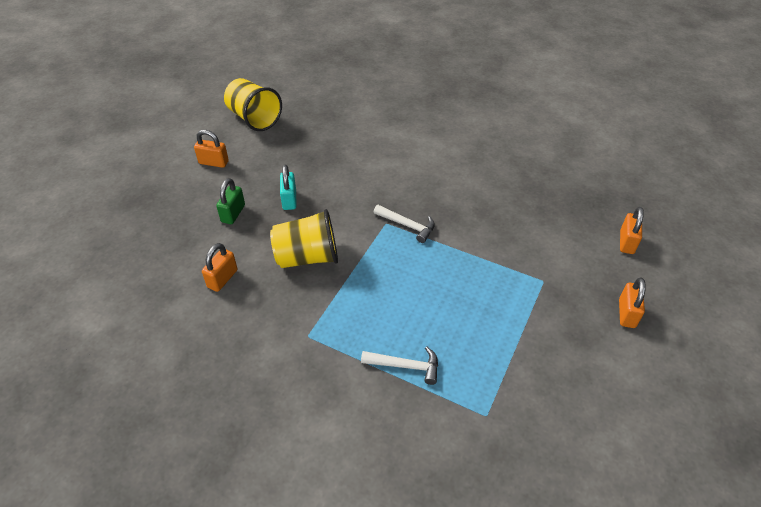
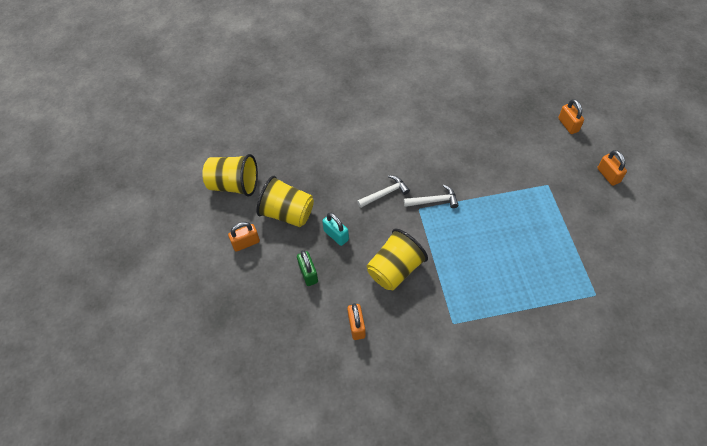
camera: 35 degrees left, 10 degrees up
white hammer [361,347,438,385] -> white hammer moved to [357,175,410,208]
none -> yellow cup [256,176,314,227]

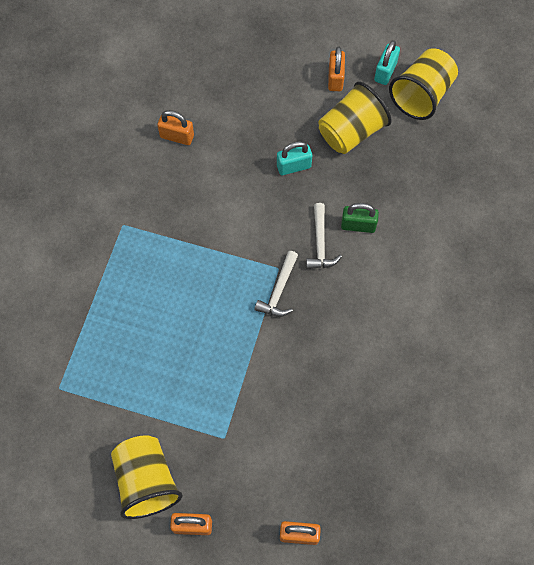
camera: 115 degrees right, 10 degrees up
green padlock [297,250,318,286] -> green padlock moved to [341,203,379,233]
yellow cup [367,229,428,290] -> yellow cup moved to [111,435,183,519]
none -> turquoise padlock [374,40,400,85]

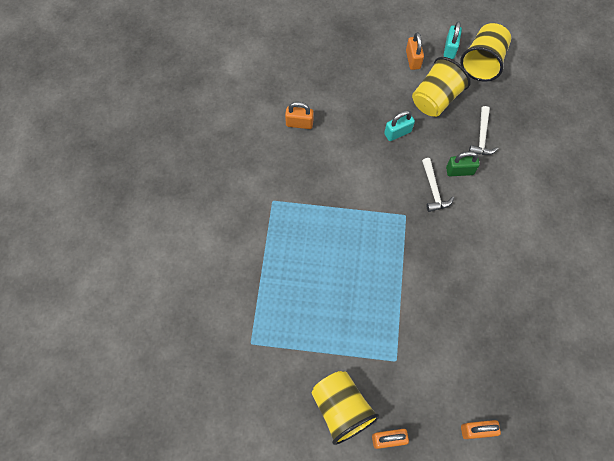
camera: 10 degrees left, 0 degrees up
white hammer [254,251,298,317] -> white hammer moved to [469,106,498,155]

